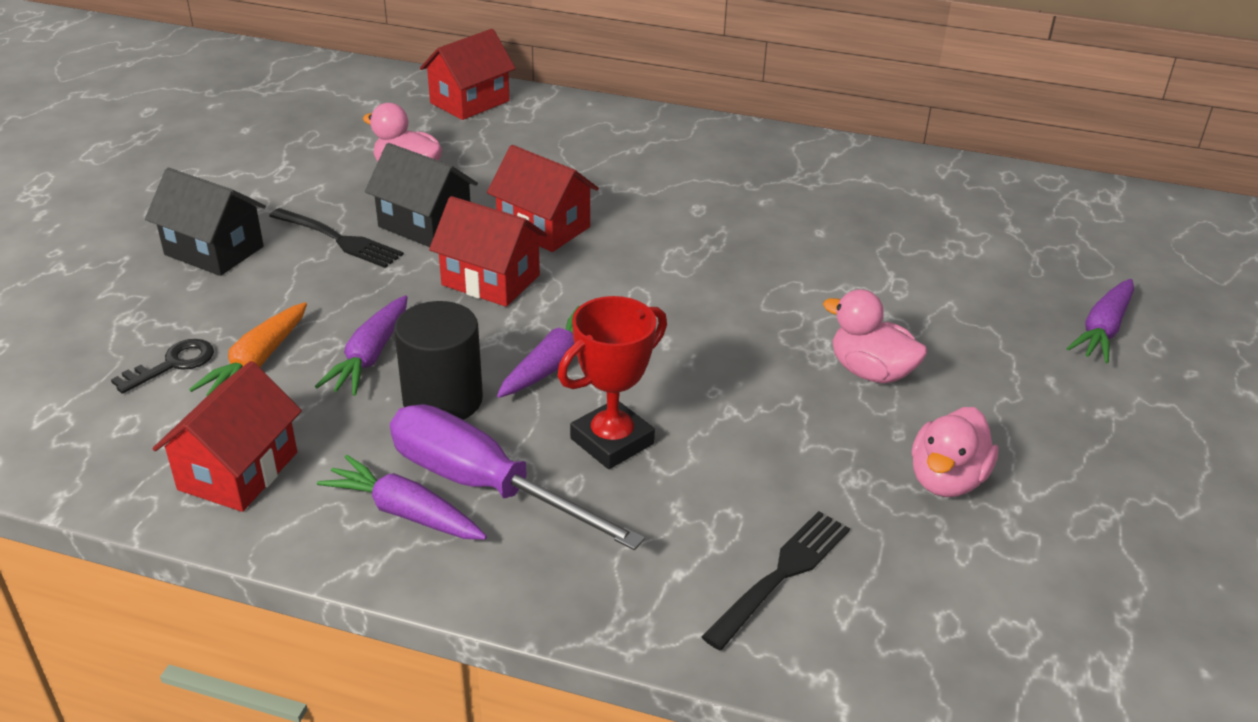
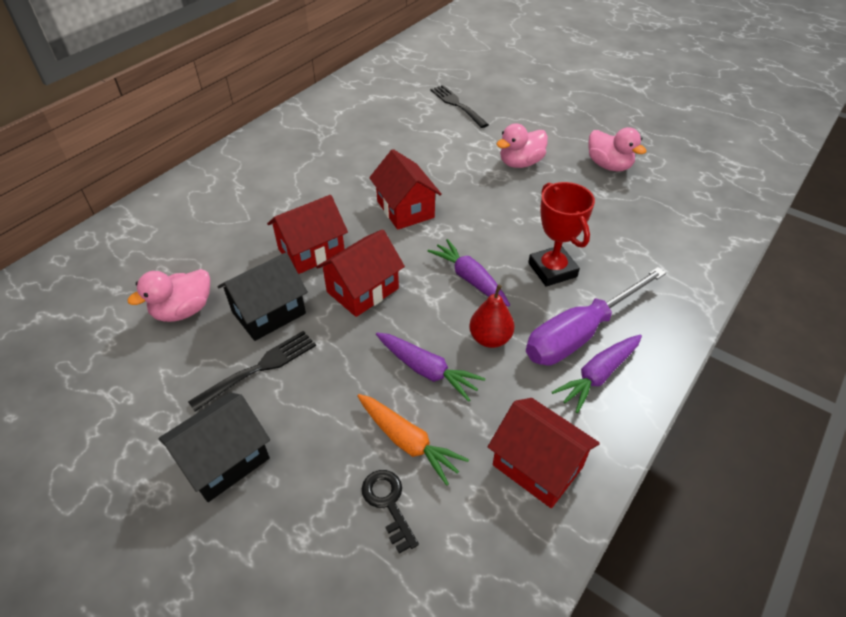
camera: 70 degrees left, 10 degrees up
black cylinder [394,301,483,420] -> red pear [469,284,515,348]
red house [420,29,516,120] -> red house moved to [369,149,442,230]
black fork [702,511,850,650] -> black fork moved to [430,85,489,128]
purple carrot [1066,279,1134,364] -> none

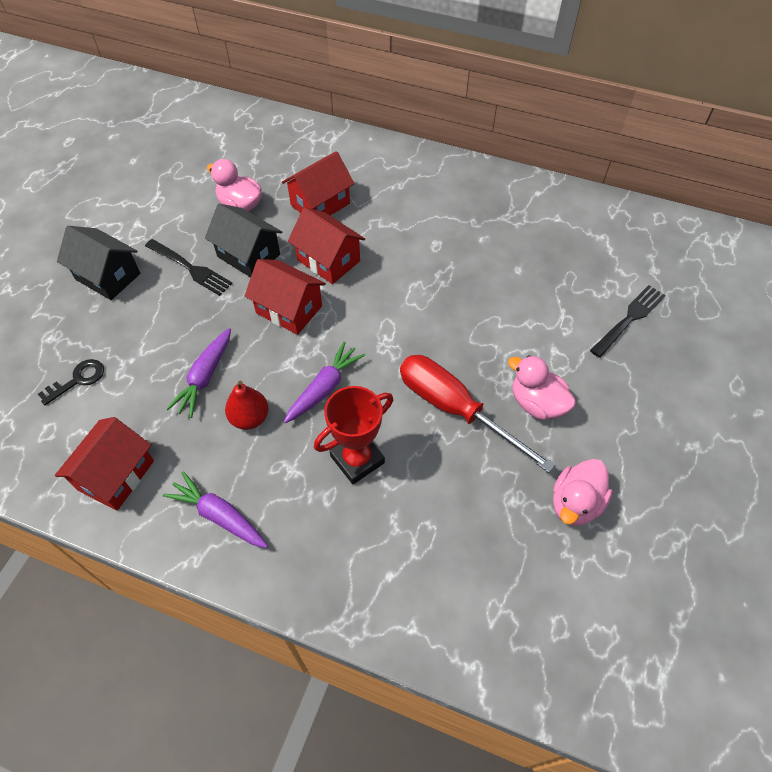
camera: 75 degrees right, 10 degrees up
orange carrot [357,394,469,486] -> none
red house [369,149,442,230] -> red house moved to [282,151,354,216]
purple screwdriver [526,267,666,365] -> none
none -> red screwdriver [400,355,556,473]

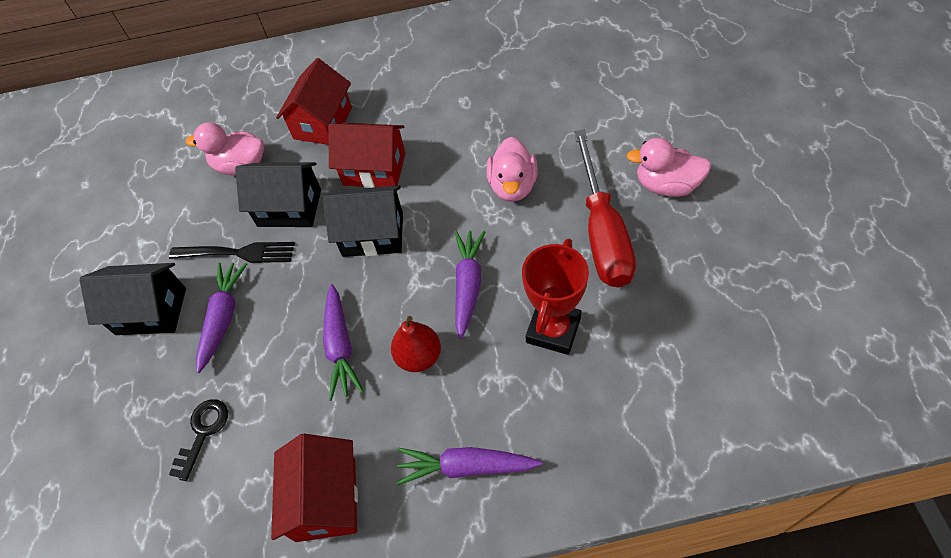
camera: 25 degrees left, 0 degrees up
red house [245,259,326,335] -> black house [323,186,403,257]
red screwdriver [400,355,556,473] -> red screwdriver turned 105 degrees counterclockwise [574,130,636,287]
pink duck [553,459,613,526] -> pink duck moved to [486,137,538,202]
black fork [590,285,665,358] -> none
none -> purple carrot [196,262,247,373]

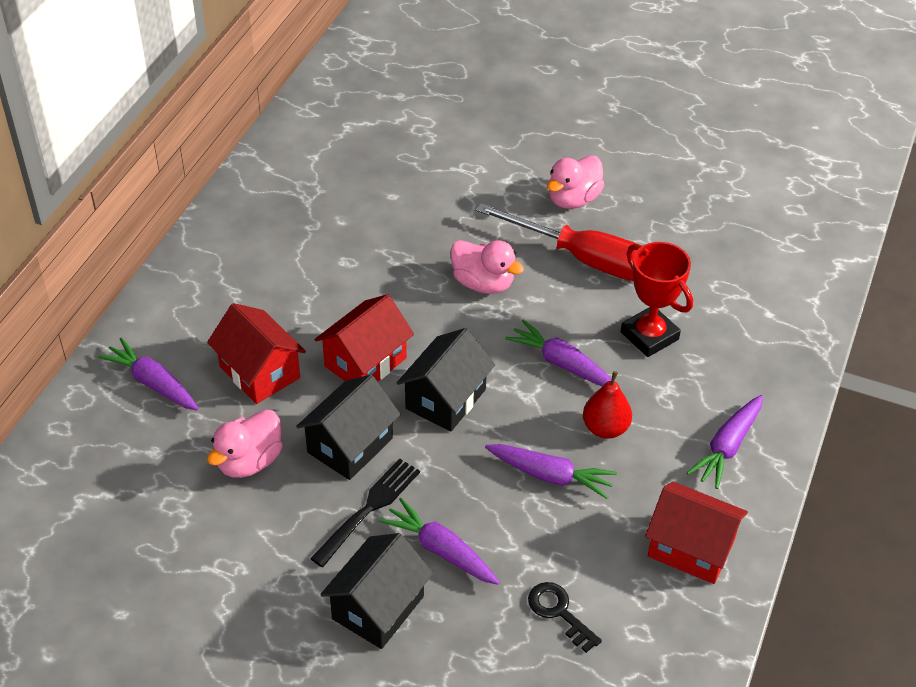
camera: 65 degrees left, 10 degrees down
none -> purple carrot [98,338,199,410]

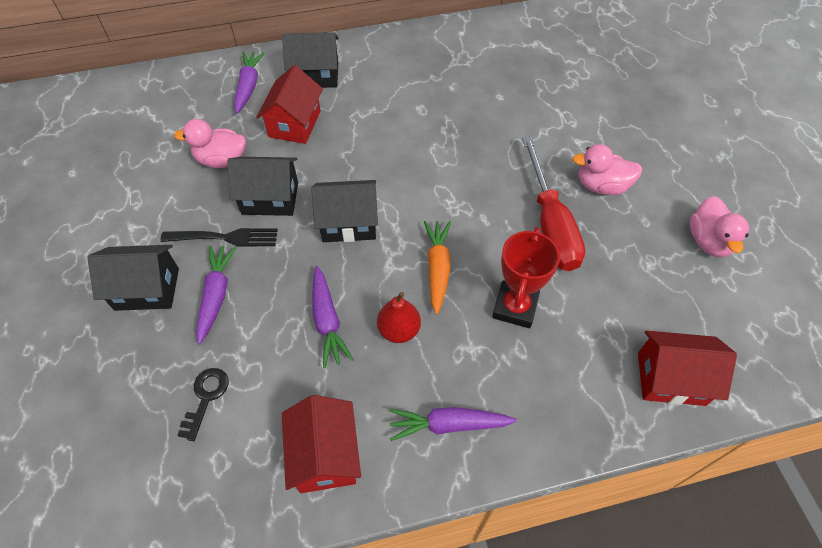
camera: 55 degrees right, 10 degrees up
red house [314,294,414,382] -> red house moved to [638,331,737,406]
pink duck [450,240,524,294] -> pink duck moved to [690,196,749,258]
purple carrot [505,320,612,387] -> orange carrot [424,221,451,314]
none -> black house [282,32,339,88]

